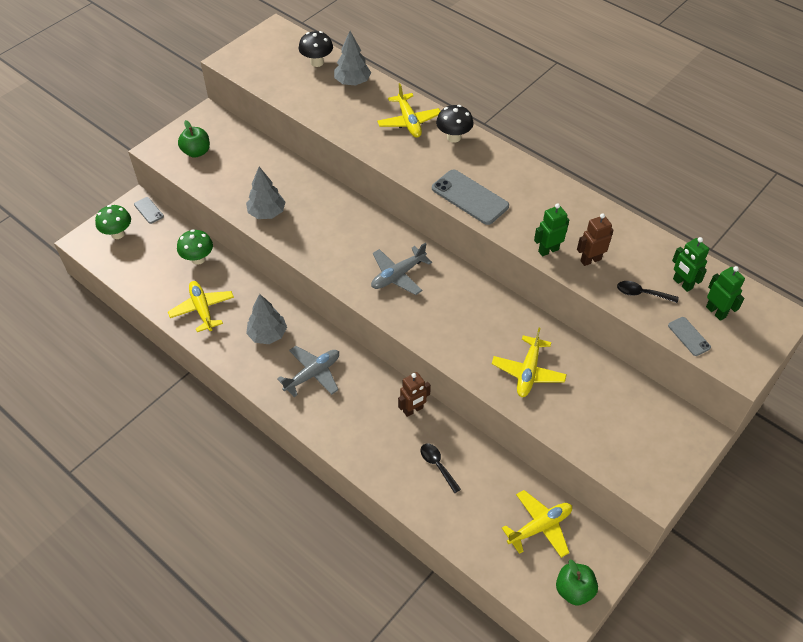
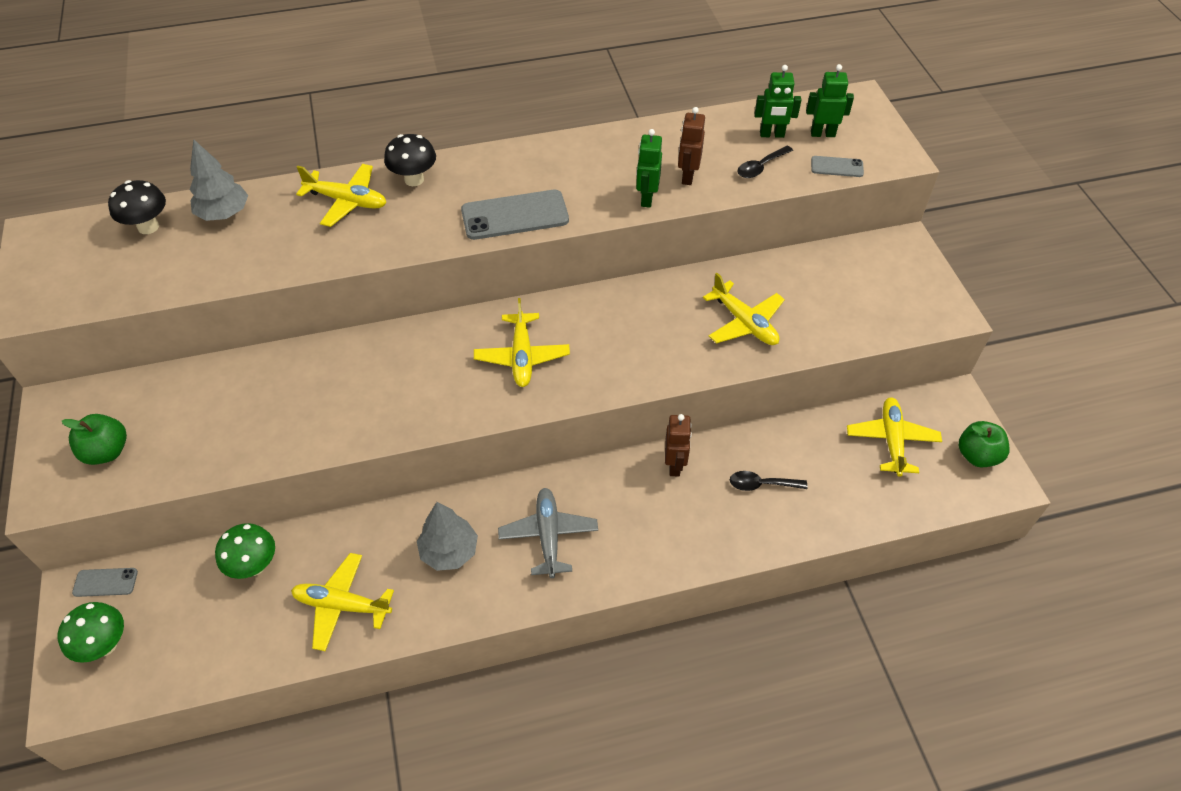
camera: 55 degrees left, 0 degrees up
grey tree [246,167,285,219] -> none
grey plane [371,243,432,295] -> yellow plane [474,298,570,387]

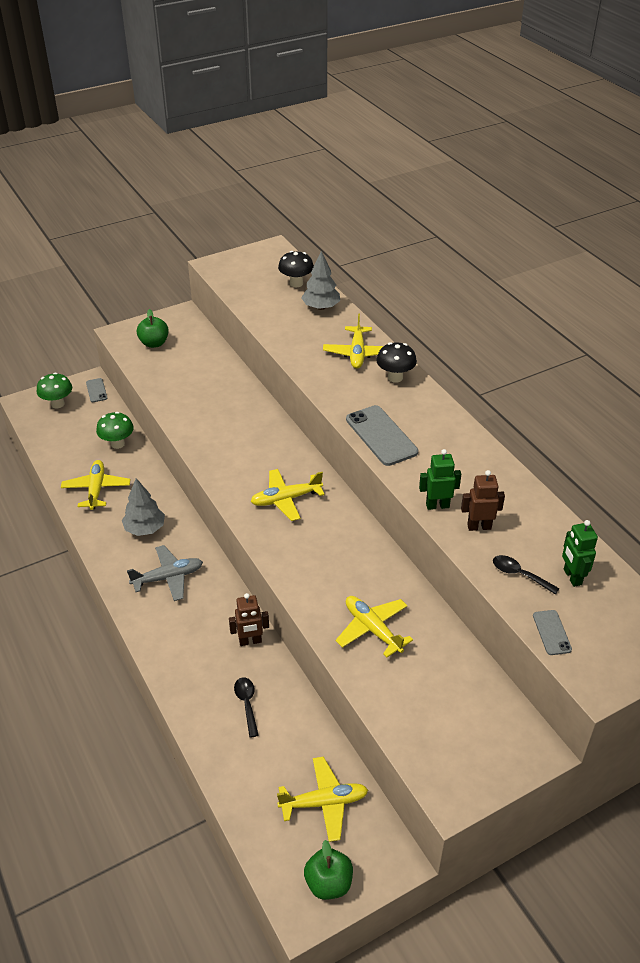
camera: 75 degrees right, 10 degrees down
yellow plane [703,273,785,345] -> yellow plane turned 105 degrees clockwise [336,596,413,658]
green robot [806,64,854,137] -> none

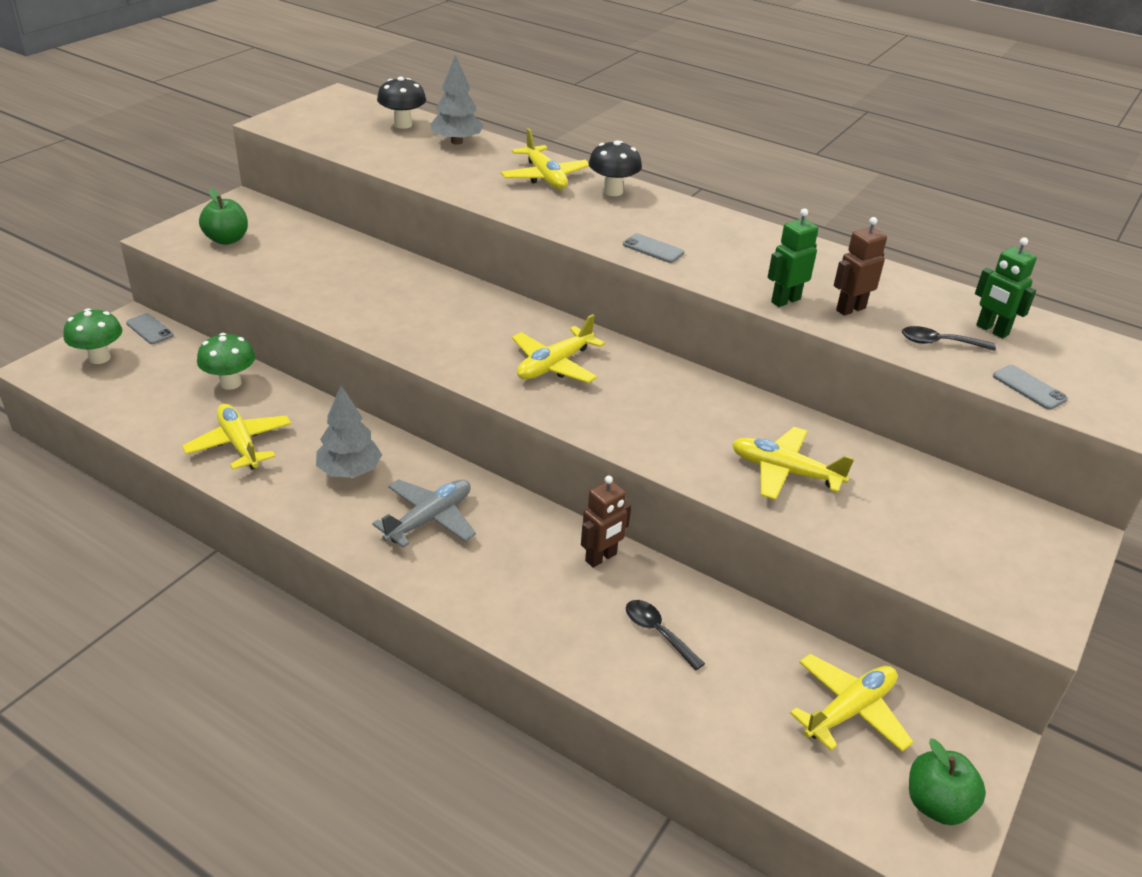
camera: 30 degrees left, 5 degrees down
grey phone [346,405,418,466] -> grey phone [623,233,684,263], size x0.52

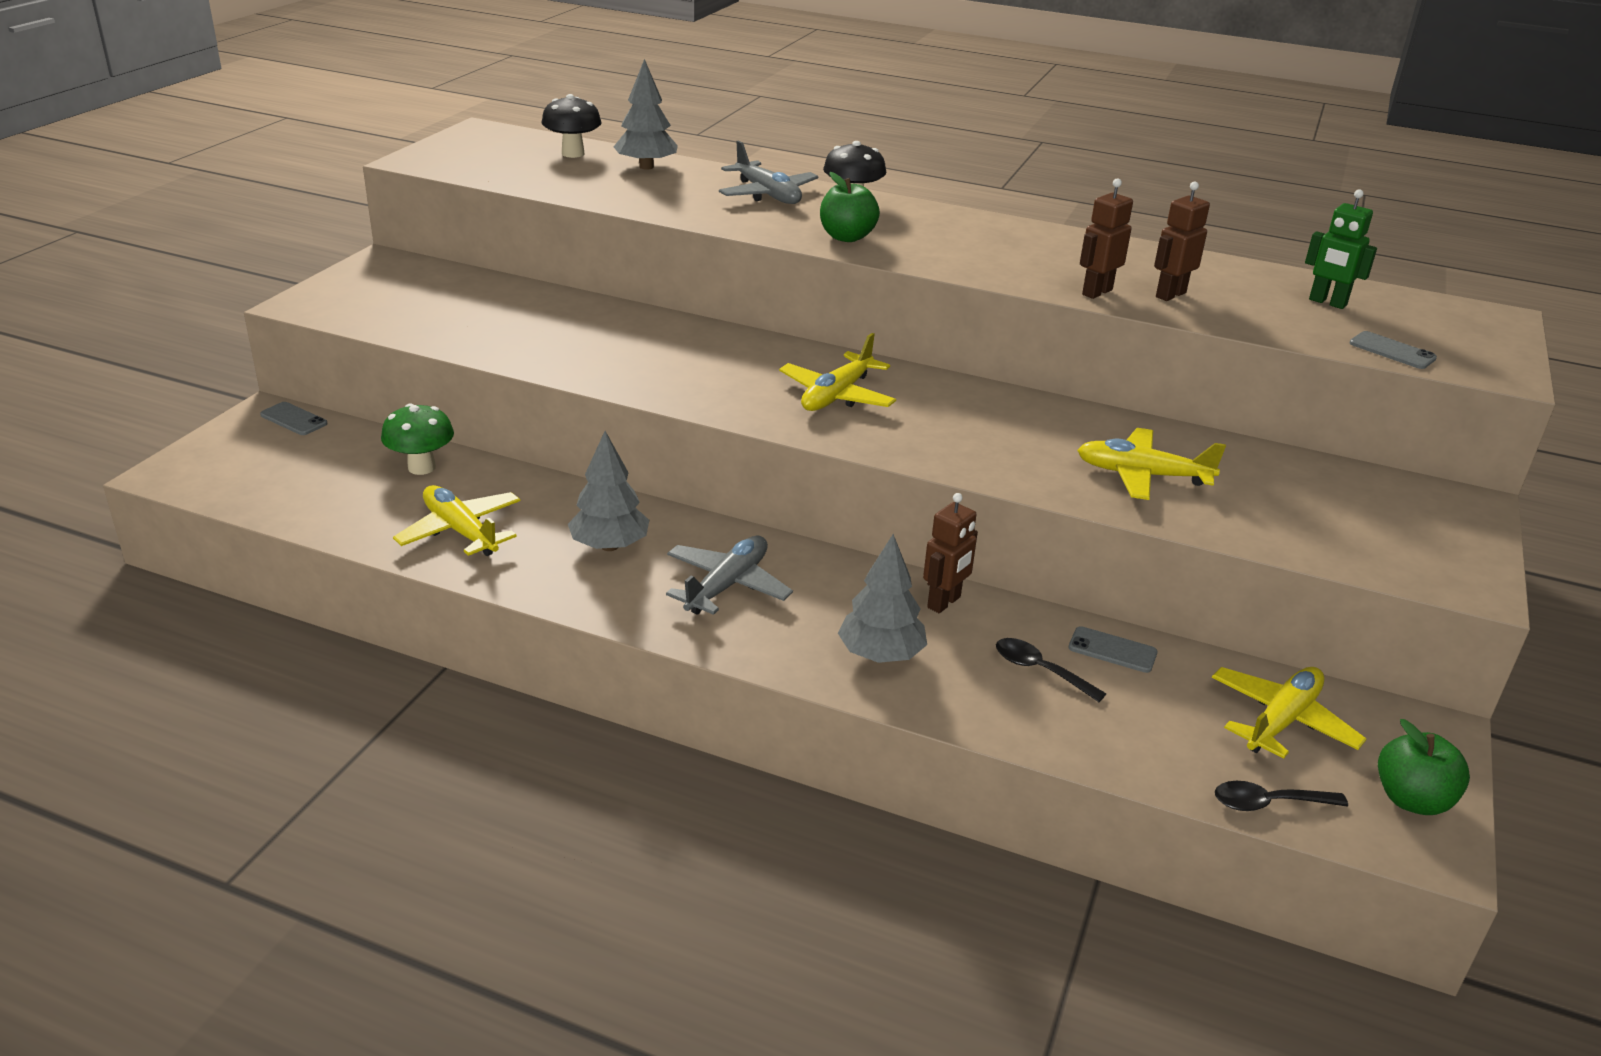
camera: 10 degrees left, 5 degrees down
green mushroom [64,308,122,364] -> none
green apple [199,189,248,245] -> green apple moved to [820,172,880,242]
yellow plane [501,128,589,189] -> grey plane [719,140,818,204]
grey phone [623,233,684,263] -> grey phone moved to [1068,626,1157,673]
green robot [768,208,818,307] -> brown robot [1080,178,1133,299]
black spoon [902,326,996,351] -> black spoon moved to [1215,781,1348,811]
none -> grey tree [838,534,927,663]

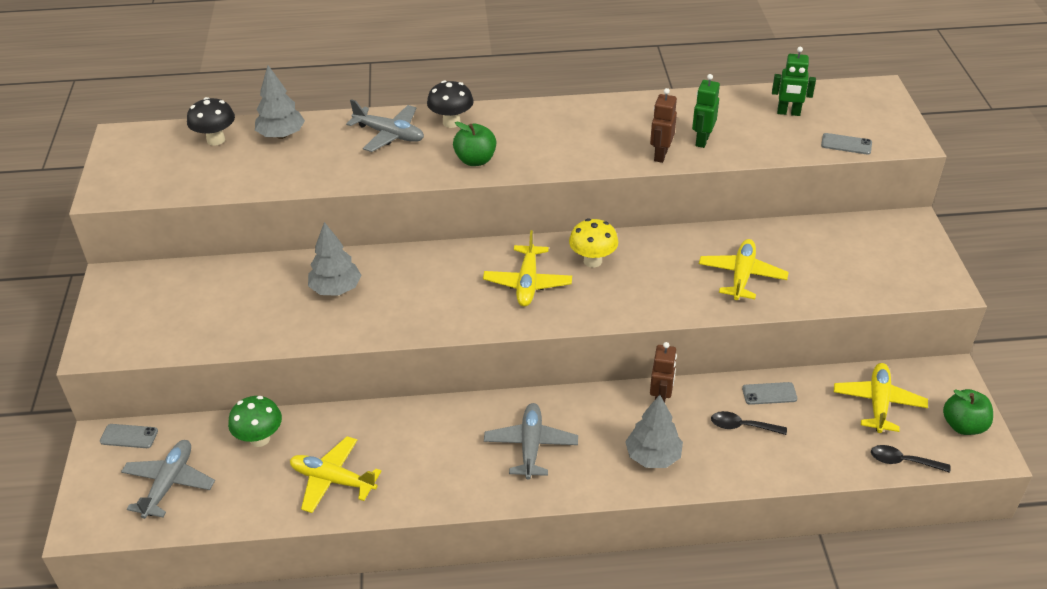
camera: 25 degrees left, 10 degrees up
grey tree [568,431,649,551] -> grey tree moved to [308,222,361,296]
yellow plane [1077,428,1226,500] -> yellow plane turned 120 degrees clockwise [699,239,789,300]
brown robot [1154,181,1210,301] -> green robot [692,74,720,148]
black spoon [1215,781,1348,811] -> black spoon turned 45 degrees clockwise [871,445,951,473]
none -> grey plane [121,440,215,519]
none -> yellow mushroom [569,219,618,268]

